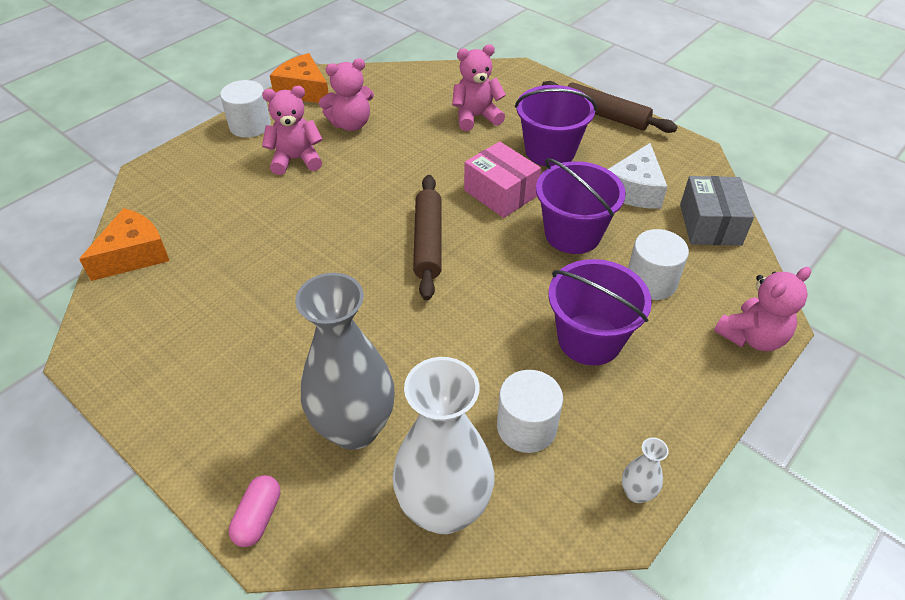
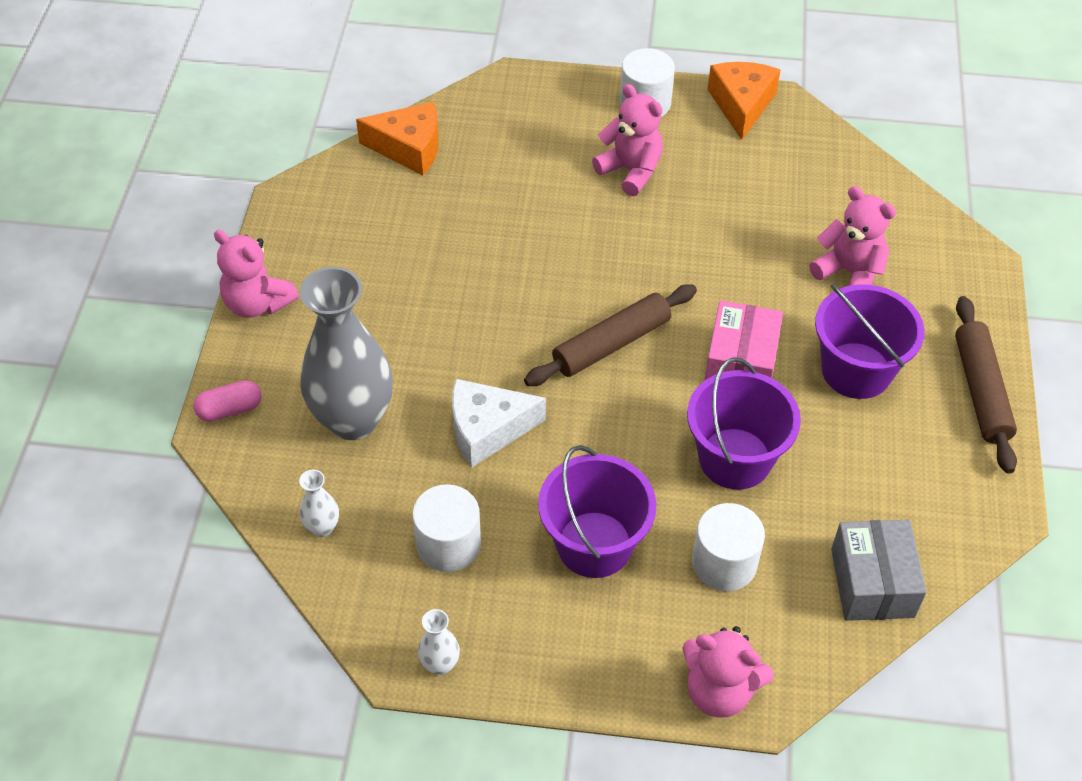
camera: 55 degrees right, 5 degrees up
pink teddy bear [319,58,374,131] -> pink teddy bear moved to [214,230,299,318]
white vase [392,357,494,534] -> white vase [299,470,339,537], size x0.42
white cheese [608,143,668,209] -> white cheese moved to [452,379,546,467]
grey box [680,176,754,246] -> grey box turned 60 degrees counterclockwise [831,520,927,621]

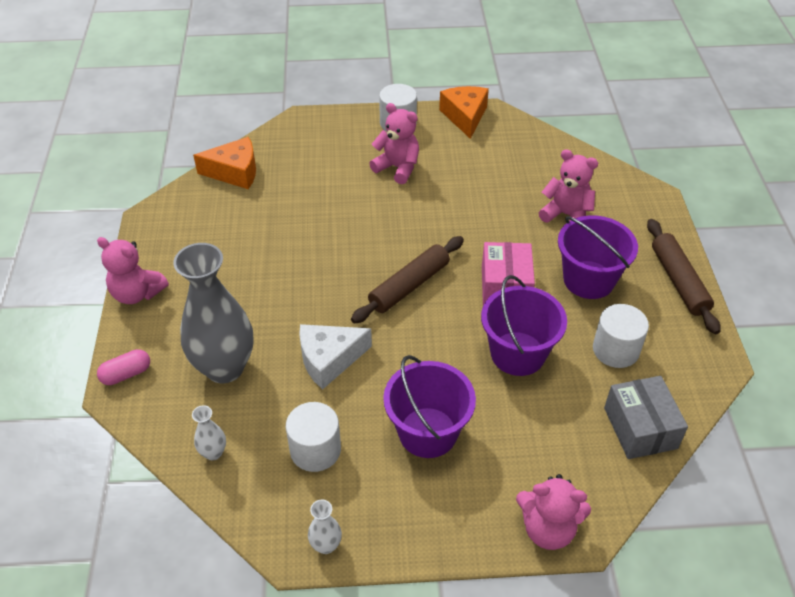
camera: 10 degrees left, 5 degrees down
white cylinder [692,503,765,591] -> white cylinder moved to [593,304,649,368]

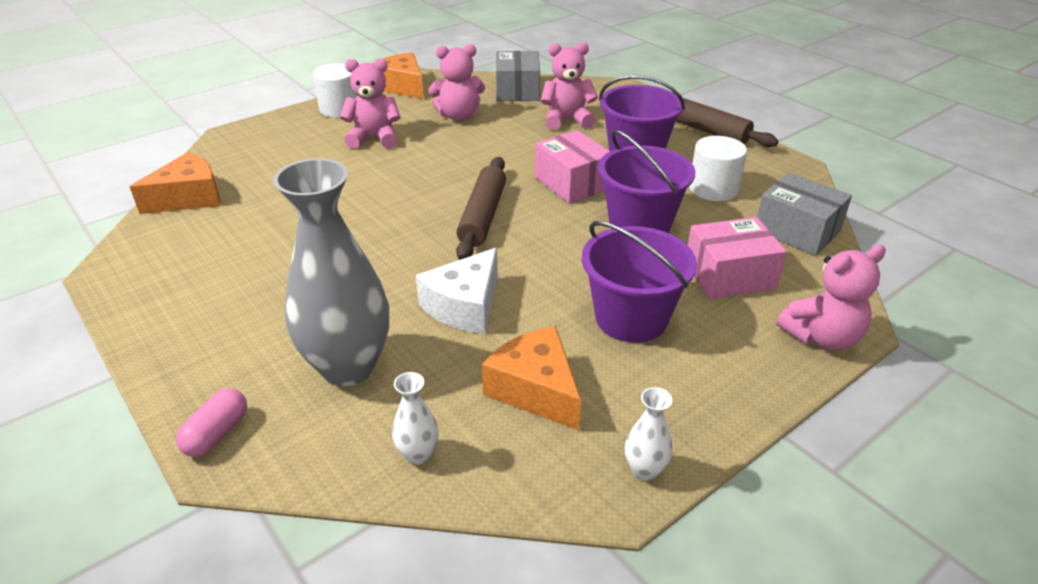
camera: 35 degrees left, 10 degrees down
pink teddy bear [97,237,169,304] -> pink teddy bear moved to [428,44,485,121]
white cylinder [286,402,341,472] -> orange cheese [482,326,581,430]
none -> grey box [496,51,540,101]
none -> pink box [688,217,787,299]

